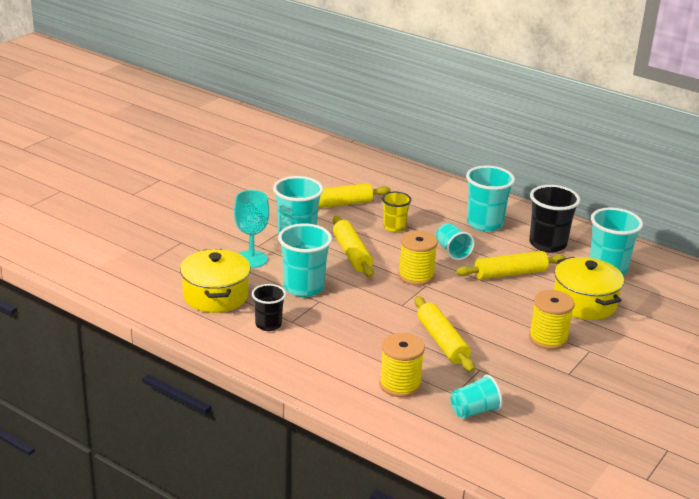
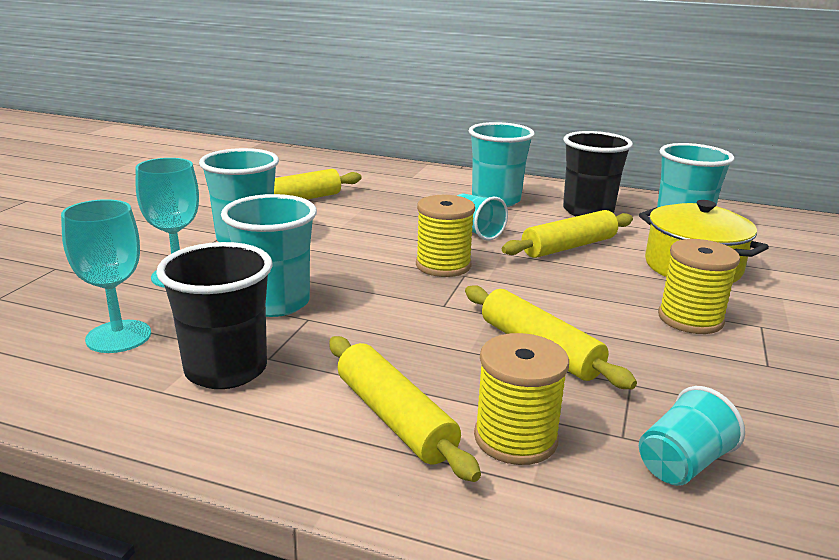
camera: 15 degrees left, 5 degrees down
yellow pot [180,249,250,313] -> turquoise goblet [61,199,151,353]
black cup [252,284,286,331] -> black cup [156,242,273,389], size x1.64
yellow rolling pin [333,216,374,278] -> yellow rolling pin moved to [329,336,481,482]
yellow cup [382,192,411,232] -> none

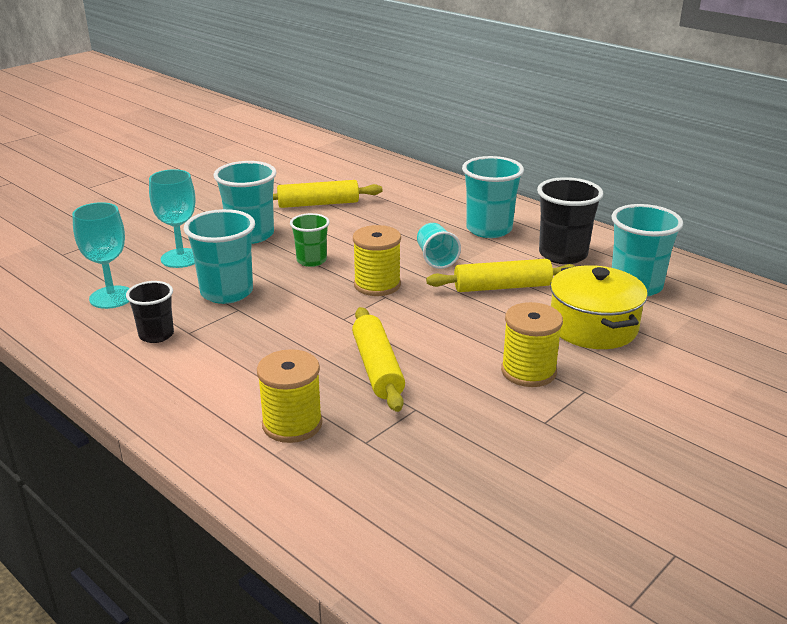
camera: 25 degrees right, 5 degrees up
black cup [156,242,273,389] -> black cup [126,281,174,343], size x0.61
yellow rolling pin [329,336,481,482] -> none
turquoise cup [639,386,745,486] -> none
none -> green cup [290,213,330,267]

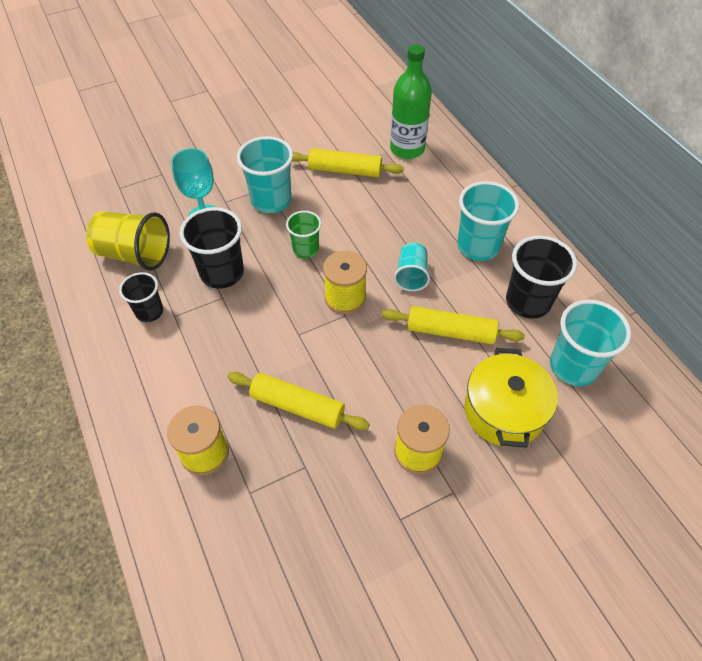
camera: 20 degrees right, 25 degrees up
turquoise goblet [72,202,130,309] -> yellow cup [86,211,170,271]
turquoise cup [184,209,255,304] -> black cup [180,207,244,289]
yellow rolling pin [352,307,405,412] -> yellow rolling pin turned 75 degrees counterclockwise [227,372,370,430]
none -> green bottle [390,44,432,159]

